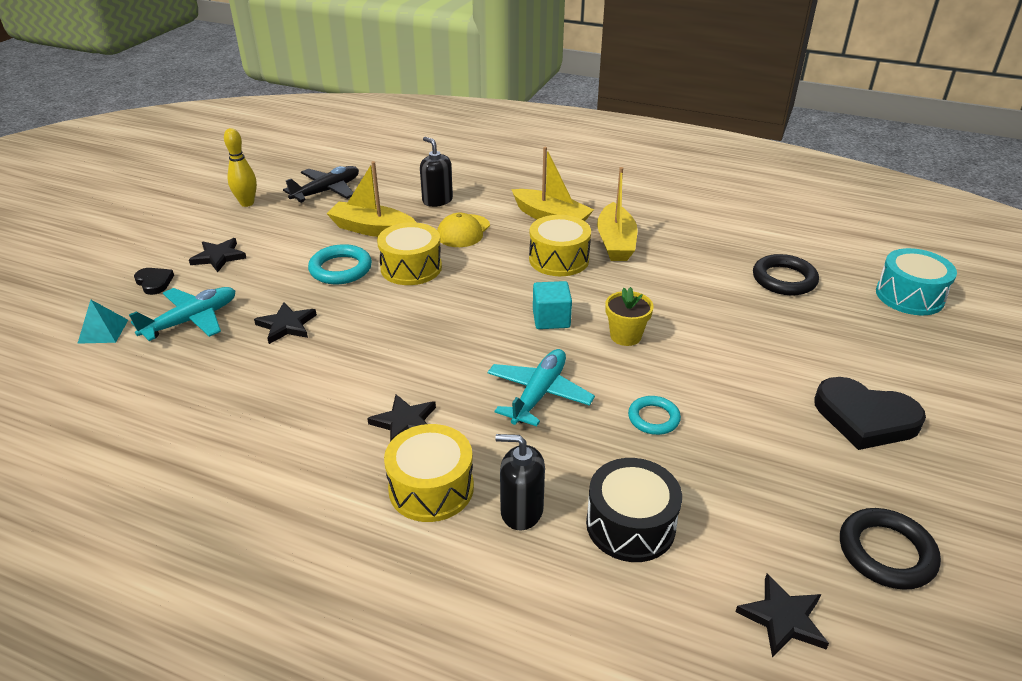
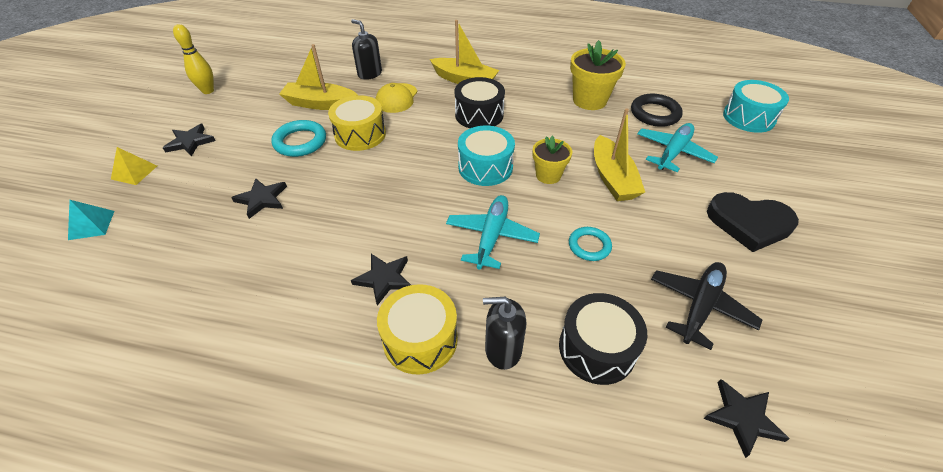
camera: 10 degrees left, 10 degrees up
turquoise plane [129,287,236,341] -> turquoise plane moved to [637,123,718,172]
black heart [134,268,174,295] -> yellow pyramid [111,147,157,185]
black plane [283,166,359,203] -> black plane moved to [651,262,762,350]
yellow drum [529,215,591,276] -> black drum [455,77,505,128]
turquoise cube [533,281,572,329] -> turquoise drum [458,126,515,186]
yellow boat [597,167,637,261] -> yellow boat moved to [594,109,645,201]
black ring [840,508,941,590] -> none
none -> yellow flower pot [570,40,626,110]

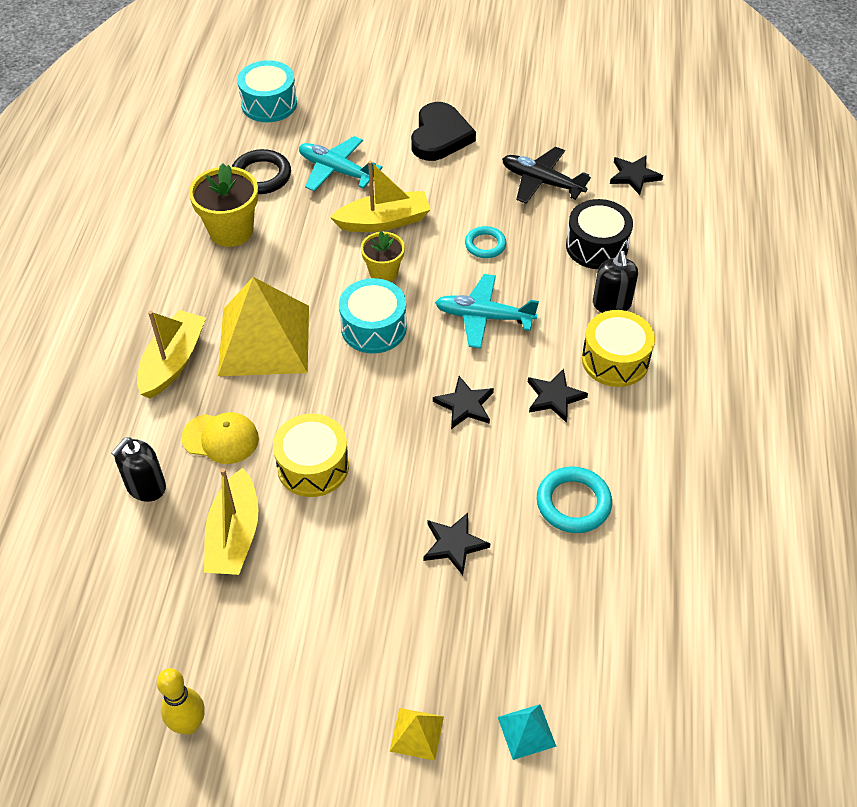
camera: 95 degrees left, 5 degrees up
black star [163,124,215,157] -> black star moved to [433,376,494,429]
turquoise ring [271,120,326,157] -> turquoise ring moved to [537,466,612,533]
black drum [455,77,505,128] -> yellow pyramid [218,277,309,376]

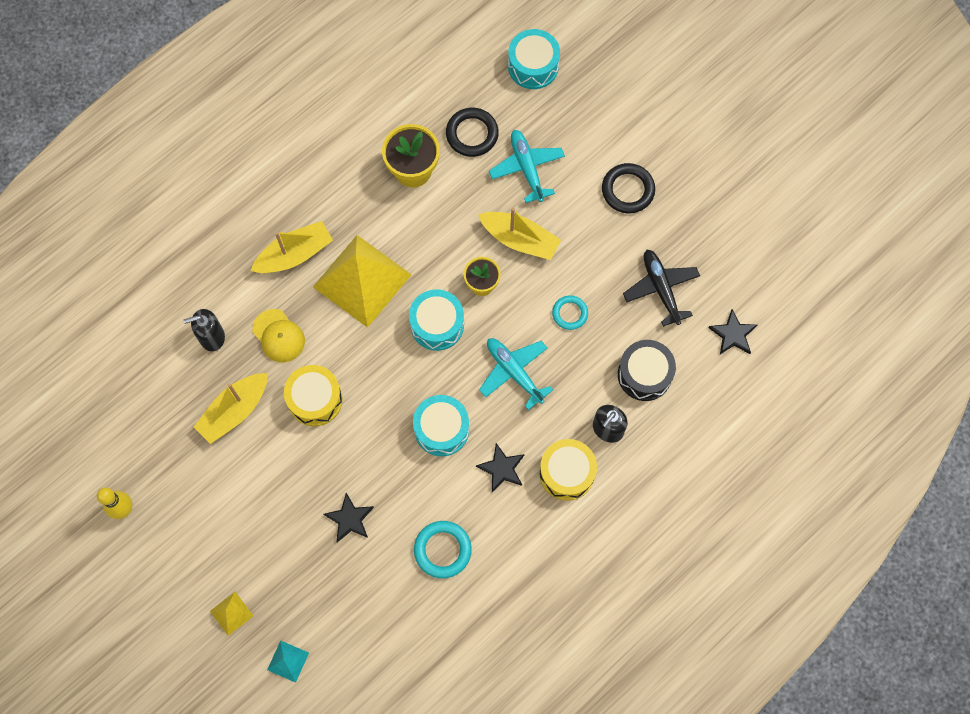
camera: 40 degrees right, 20 degrees up
black heart [411,102,476,161] -> black ring [602,163,655,214]
black star [433,376,494,429] -> turquoise drum [413,395,469,456]

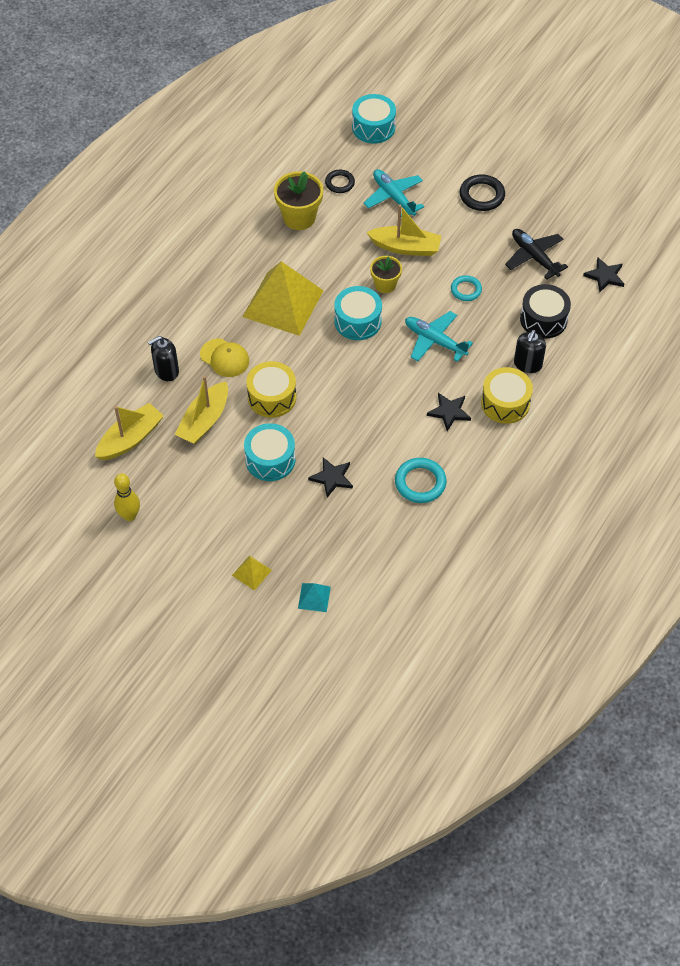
camera: 15 degrees left, 15 degrees down
yellow boat [251,221,333,273] -> yellow boat moved to [95,403,164,460]
turquoise drum [413,395,469,456] -> turquoise drum moved to [244,423,295,481]
black ring [446,108,499,157] -> black ring [325,170,355,193], size x0.66

